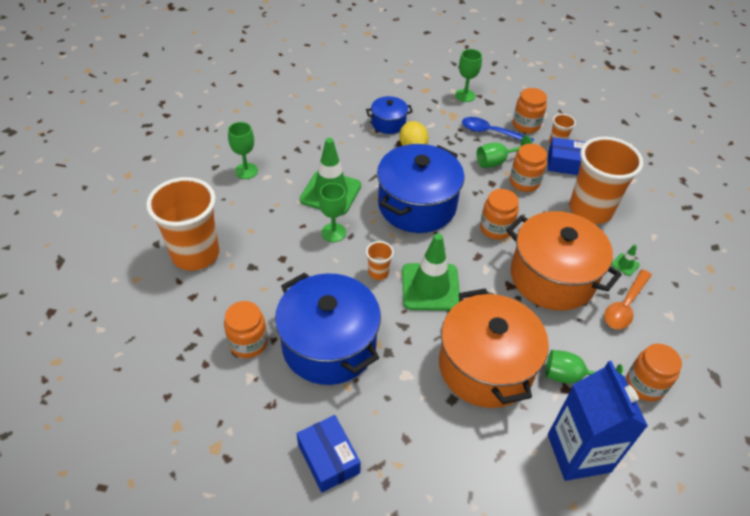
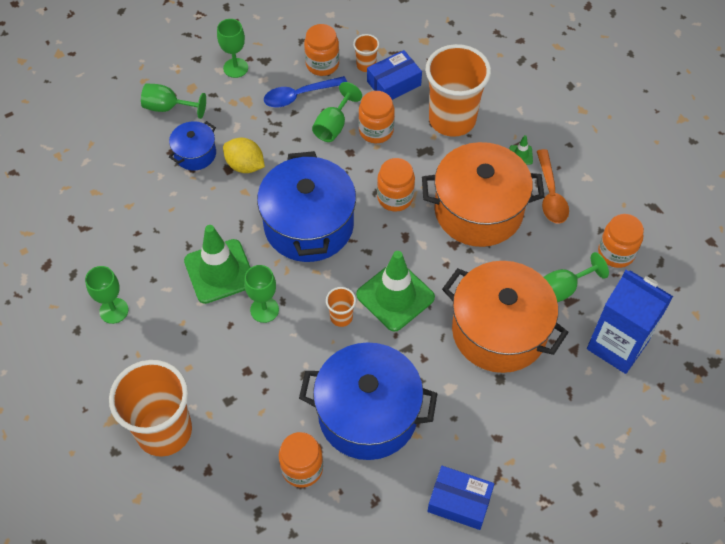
camera: 40 degrees left, 10 degrees up
none -> green goblet [141,83,206,119]

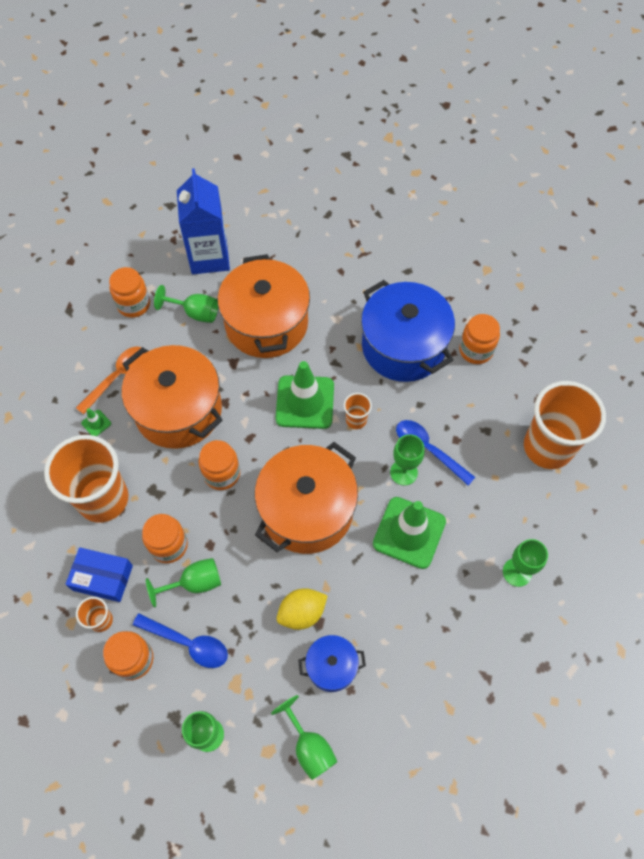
camera: 135 degrees left, 5 degrees up
yellow lemon [223,138,265,173] -> yellow lemon turned 75 degrees clockwise [277,588,328,630]
blue pot [257,151,356,262] -> orange pot [255,442,358,554]
blue box [427,466,494,530] -> none
none -> blue spoon [396,420,475,486]

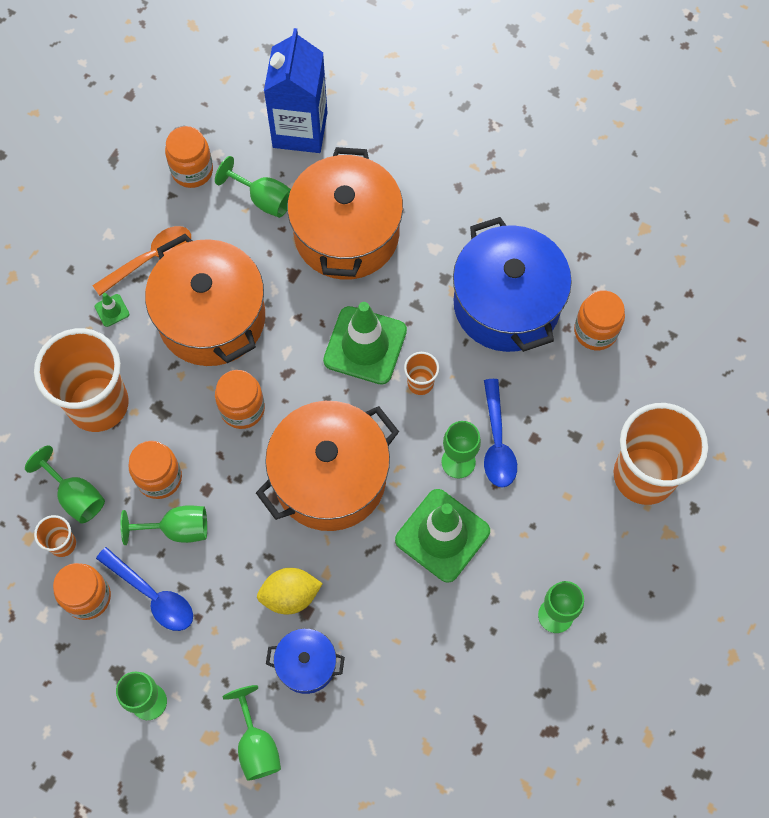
camera: 15 degrees right, 5 degrees up
blue box [65,547,133,602] -> green goblet [25,445,105,523]
blue spoon [396,420,475,486] -> blue spoon turned 150 degrees counterclockwise [484,379,517,487]

